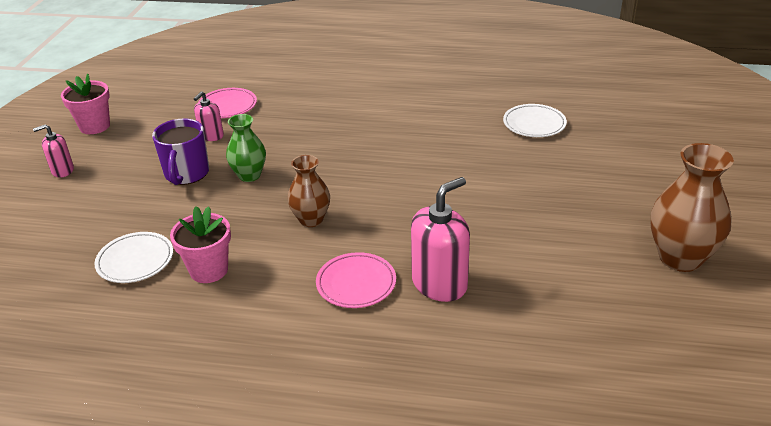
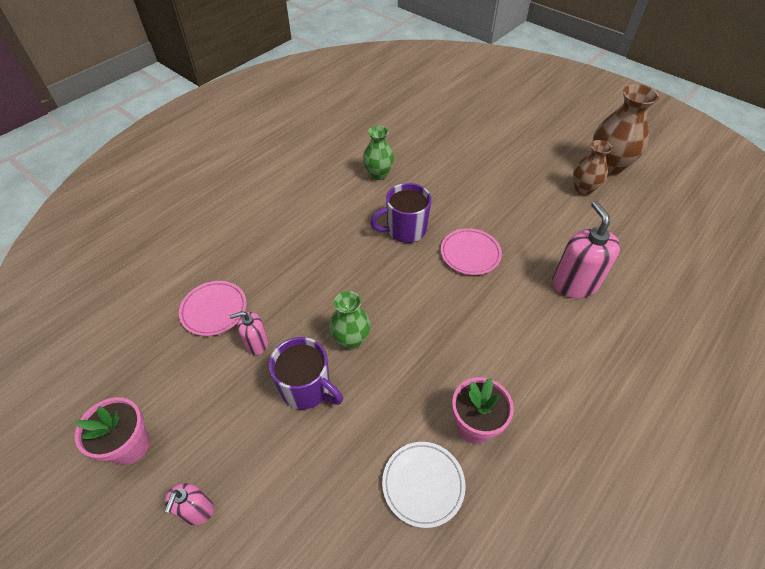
camera: 60 degrees left, 15 degrees up
pink soap dispenser [194,91,224,141] -> pink soap dispenser turned 105 degrees clockwise [229,311,268,355]
brown vase [287,155,330,227] -> brown vase moved to [573,140,613,195]
pink plate [316,252,396,308] -> pink plate moved to [441,228,502,275]
white plate [503,104,567,137] -> none
none -> green vase [363,126,394,180]
none -> purple mug [370,183,432,243]

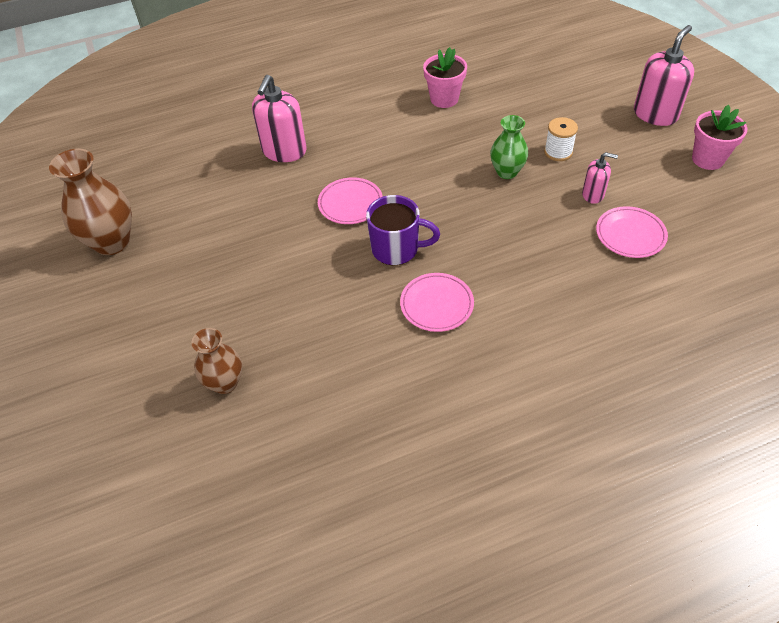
camera: 150 degrees left, 0 degrees up
pink soap dispenser [165,483,214,525] -> pink soap dispenser [634,25,694,126], size x1.80
purple mug [269,337,343,410] -> white spool [544,117,578,161]
green vase [363,126,394,180] -> none
white plate [382,442,466,528] -> none
brown vase [573,140,613,195] -> brown vase moved to [191,328,242,394]
none -> pink plate [400,273,474,332]

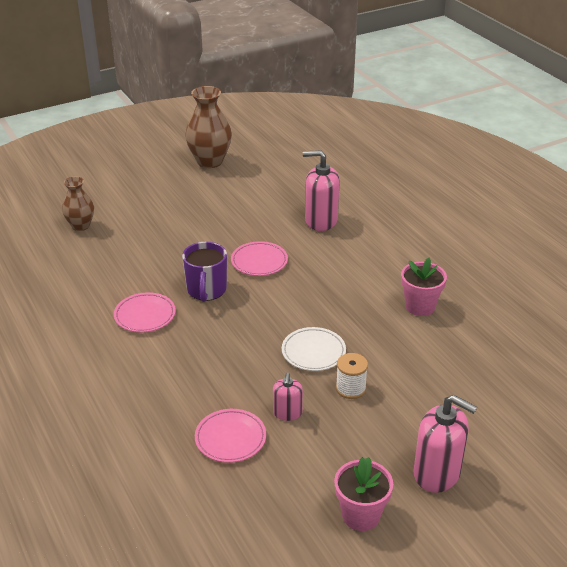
camera: 80 degrees right, 15 degrees down
green vase [490,115,528,179] -> white plate [282,327,346,371]

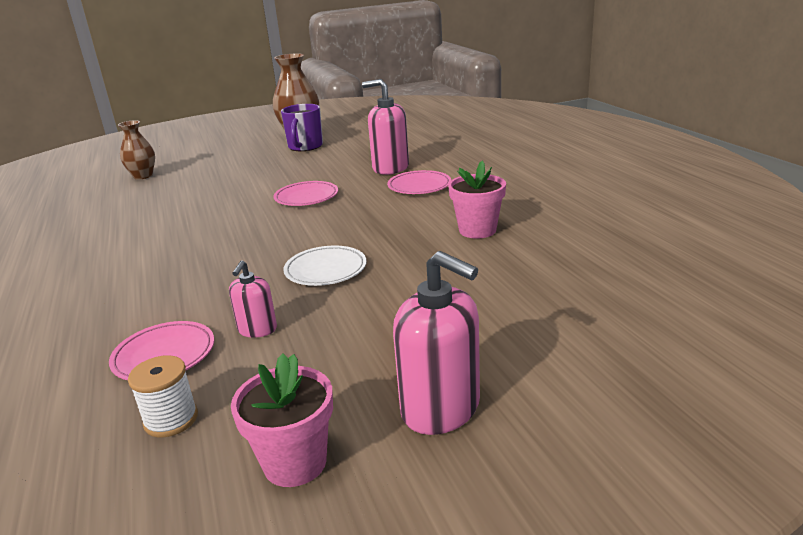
camera: 10 degrees right, 10 degrees down
pink plate [114,292,176,332] -> pink plate moved to [387,170,451,194]
purple mug [182,242,227,302] -> purple mug moved to [281,104,323,151]
white spool [336,353,368,399] -> white spool moved to [128,355,198,438]

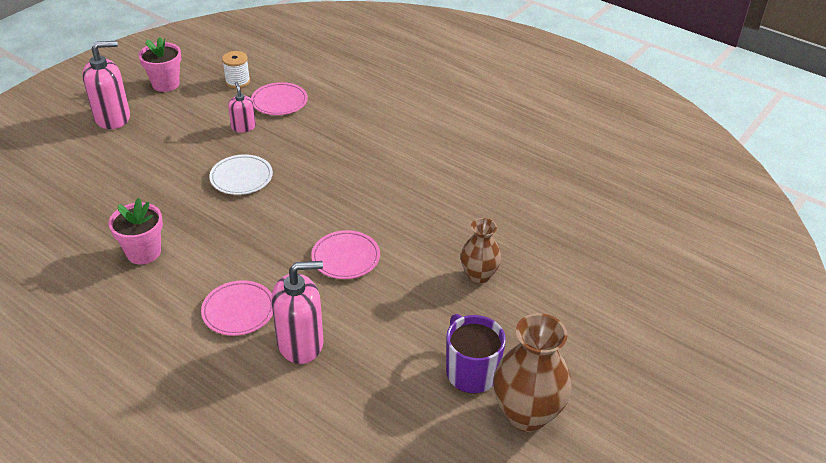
camera: 145 degrees right, 15 degrees up
brown vase [118,120,155,179] -> brown vase moved to [460,218,501,284]
pink soap dispenser [393,251,480,435] -> pink soap dispenser turned 150 degrees clockwise [82,41,130,129]

